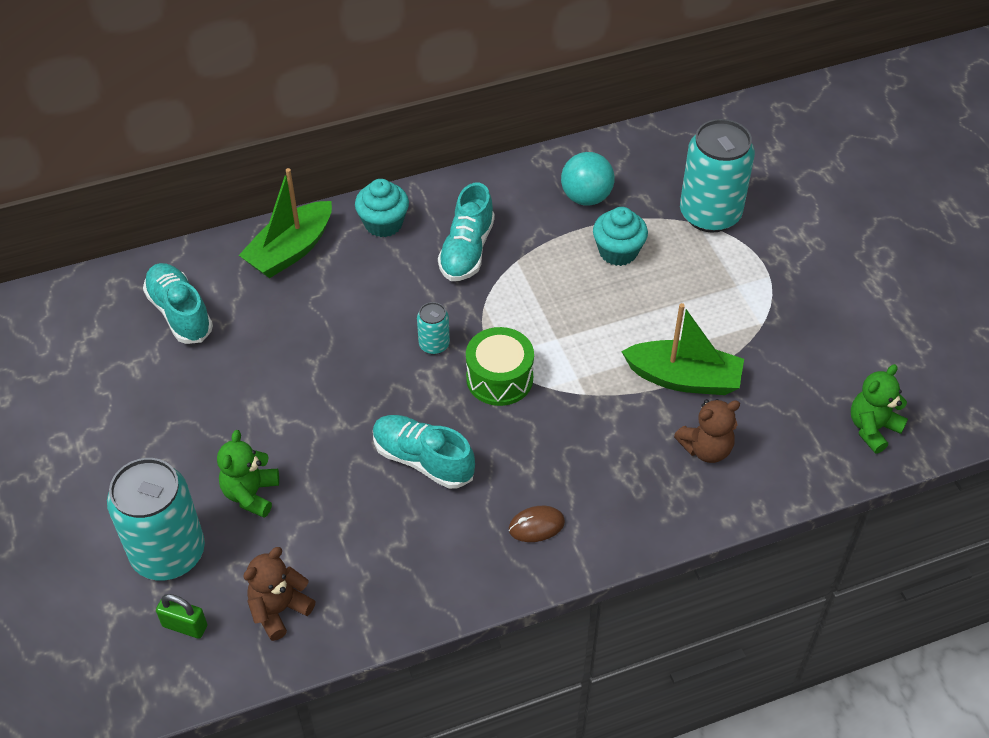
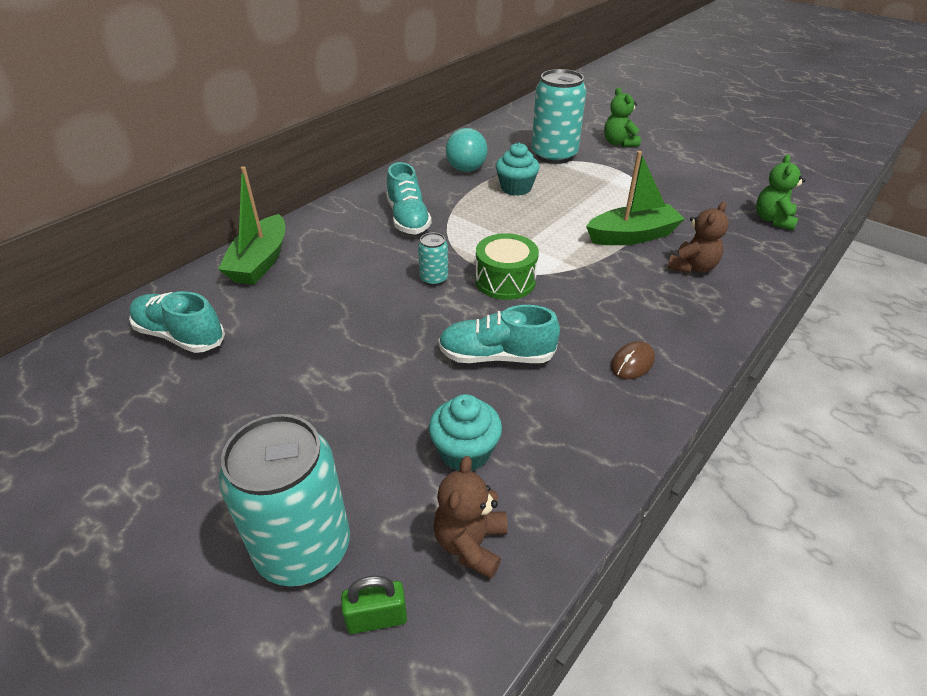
camera: 30 degrees left, 10 degrees down
green teddy bear [217,430,279,518] -> green teddy bear moved to [604,88,641,147]
turquoise cupcake [355,179,409,237] -> turquoise cupcake moved to [429,394,502,471]

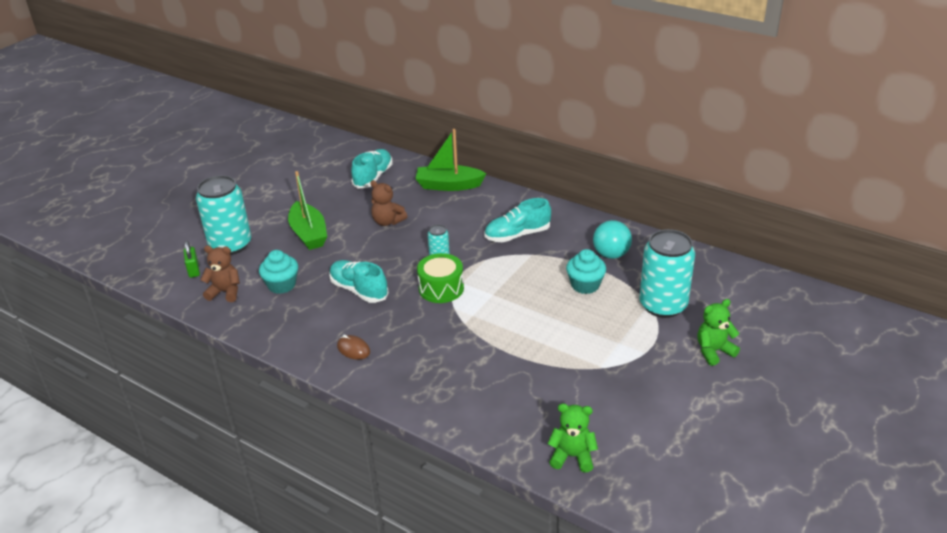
camera: 85 degrees right, 5 degrees down
turquoise shoe [438,305,560,363] -> turquoise shoe turned 45 degrees counterclockwise [329,260,389,303]
green boat [586,151,685,245] -> green boat moved to [288,171,327,250]
brown teddy bear [667,202,729,274] -> brown teddy bear moved to [370,180,407,226]

